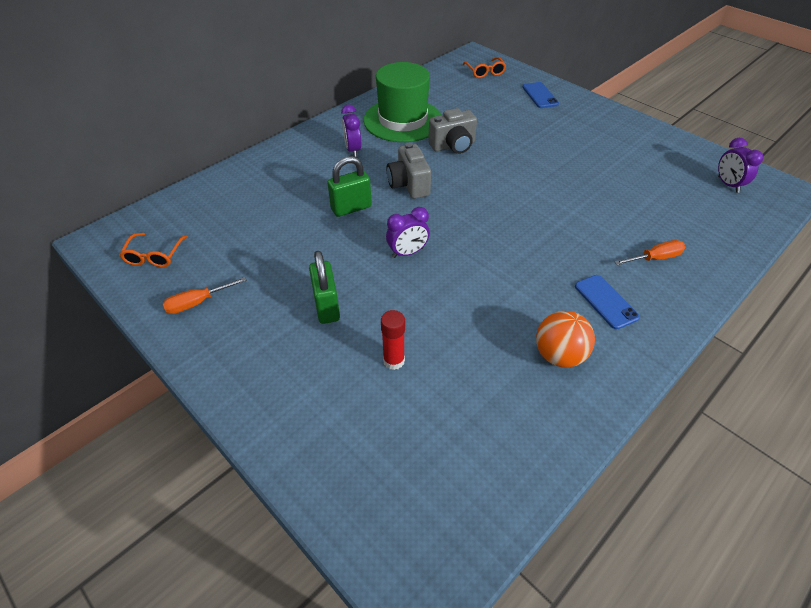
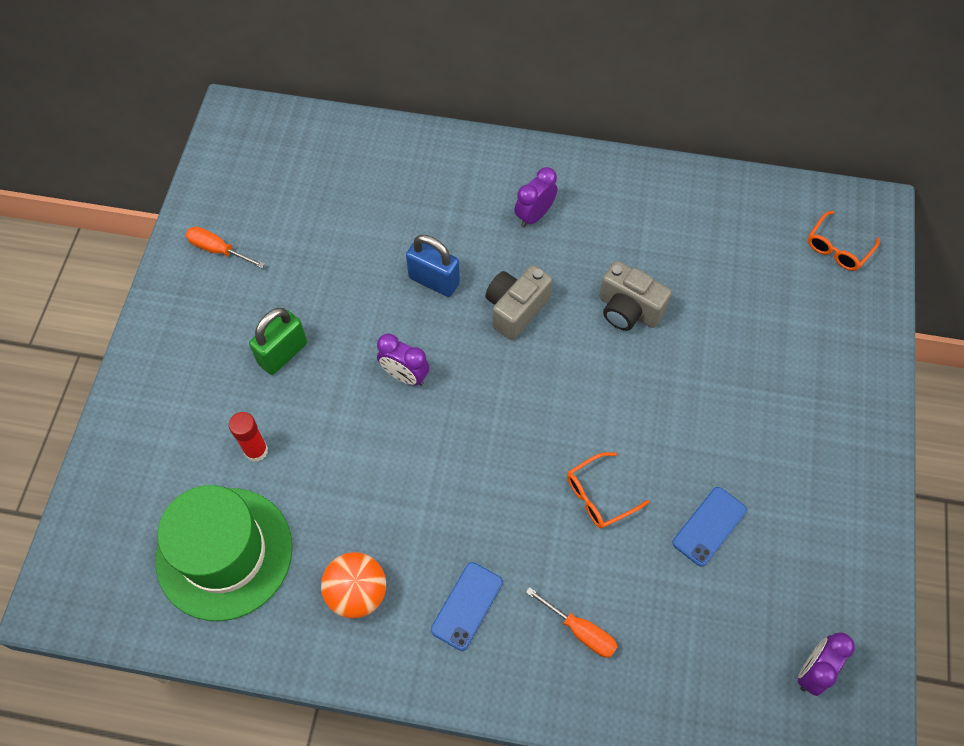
camera: 55 degrees right, 15 degrees up
orange glasses [119,233,188,267] -> orange glasses moved to [567,452,649,528]
green padlock [327,156,372,217] -> blue padlock [406,235,460,297]
green hat [363,62,441,142] -> green hat moved to [155,485,293,621]
blue phone [523,82,559,108] -> blue phone moved to [672,487,747,567]

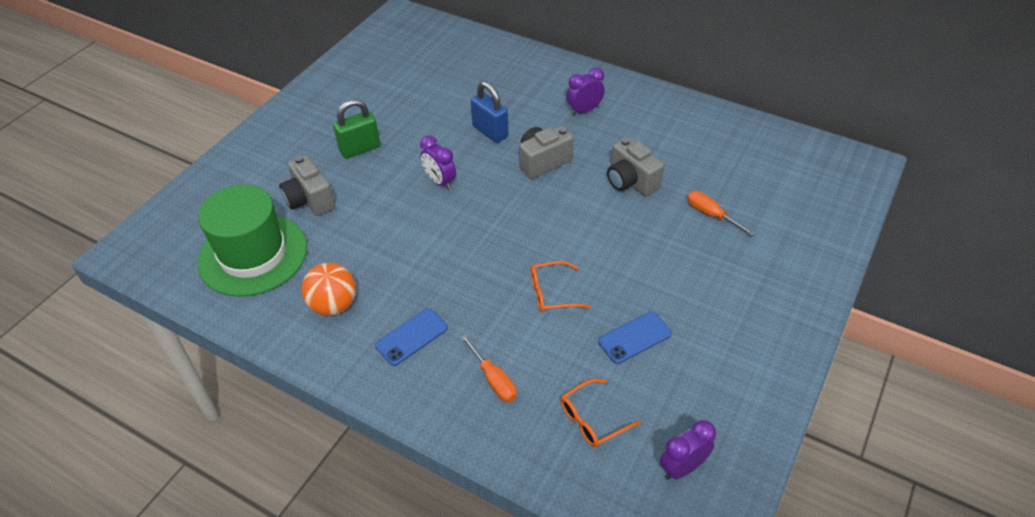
camera: 20 degrees right, 15 degrees down
orange screwdriver [186,226,265,268] -> orange screwdriver moved to [687,191,755,236]
red glue stick [229,412,268,462] -> grey camera [279,155,335,216]
orange glasses [808,211,880,271] -> orange glasses moved to [560,379,641,447]

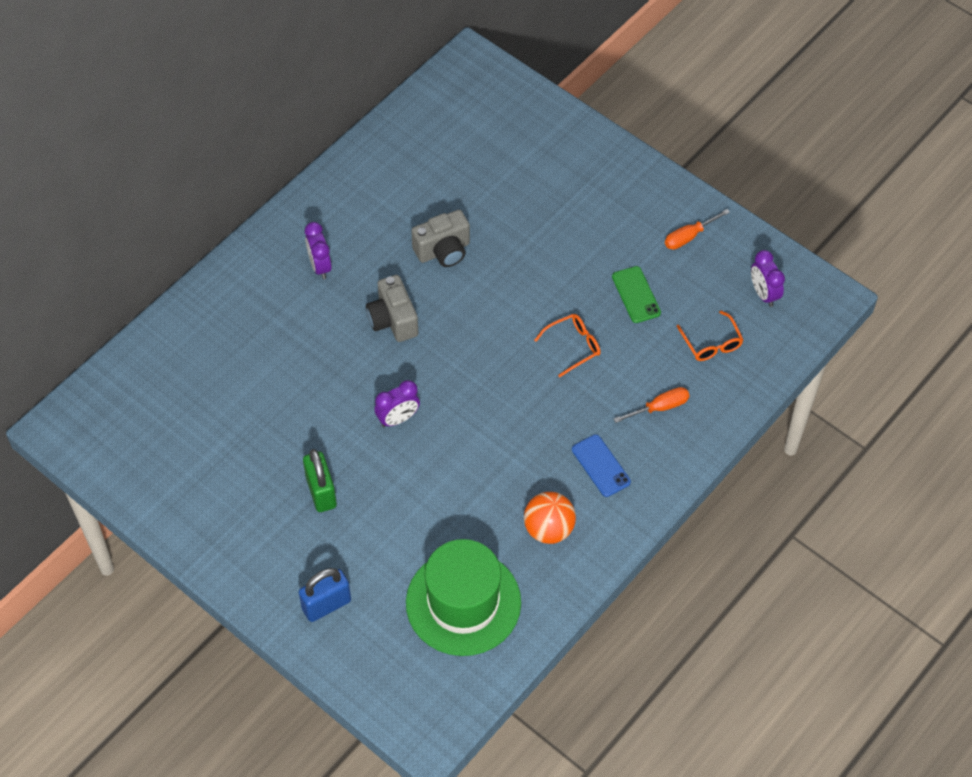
camera: 80 degrees left, 10 degrees up
grey camera [279,155,335,216] -> none
blue padlock [471,81,508,143] -> blue padlock moved to [299,568,351,622]
orange glasses [530,261,591,312] -> orange glasses turned 120 degrees counterclockwise [534,314,601,377]
blue phone [598,312,672,364] -> green phone [612,266,661,323]
orange screwdriver [687,191,755,236] -> orange screwdriver moved to [665,209,730,250]

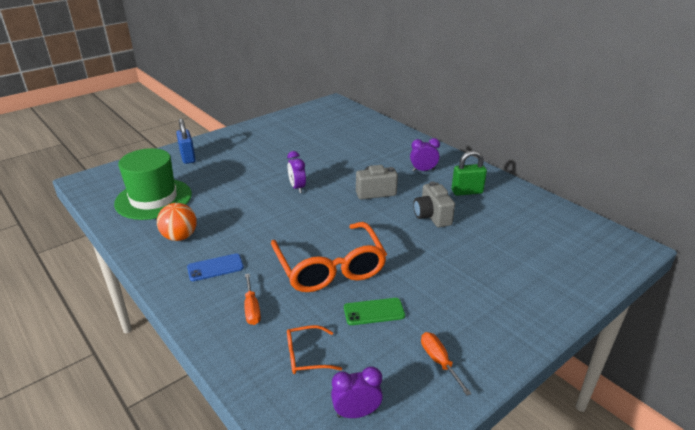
camera: 100 degrees right, 25 degrees down
green padlock [303,449,337,512] -> green padlock moved to [452,150,487,196]
orange glasses [534,314,601,377] -> orange glasses [271,222,387,292], size x2.23

